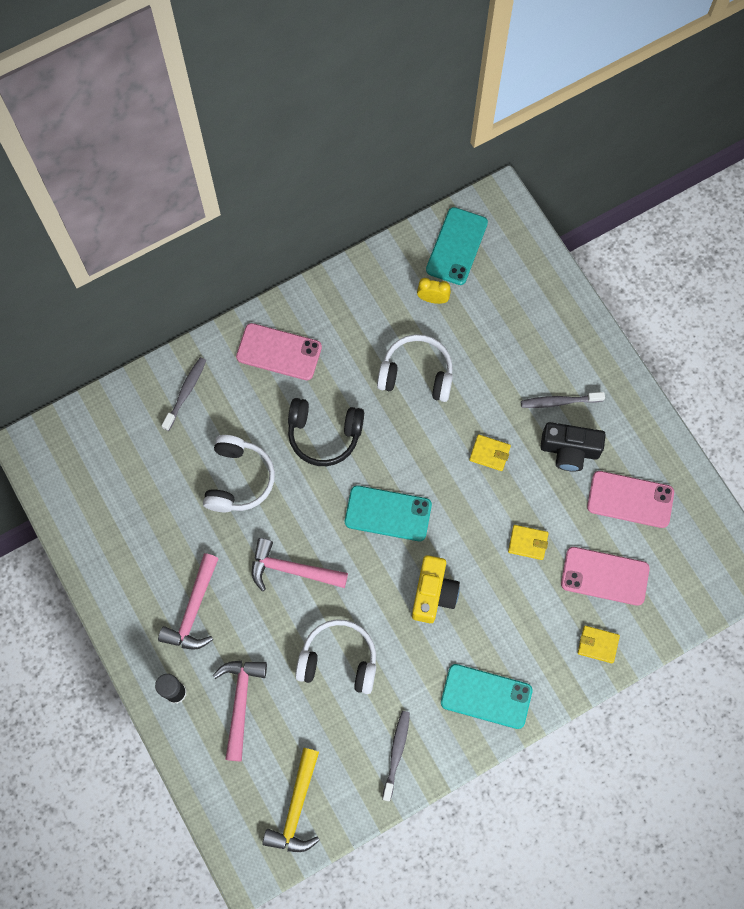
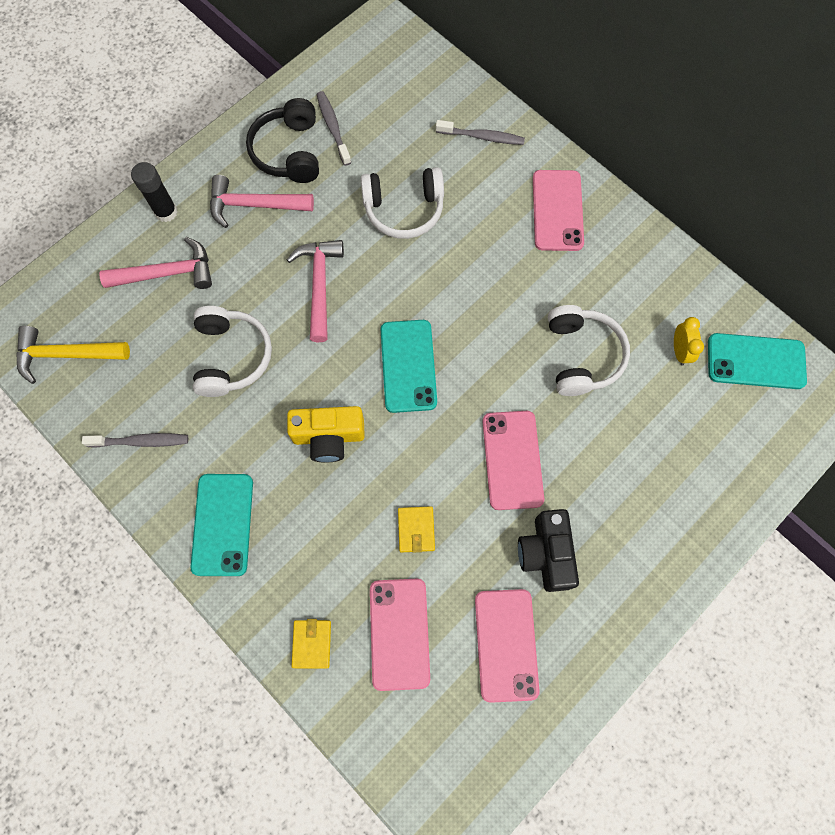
camera: 75 degrees right, 0 degrees up
black headphones [288,398,364,466] -> black headphones moved to [246,98,319,183]
yellow wallet [469,434,511,471] -> pink phone [483,411,544,510]
grey toothbrush [521,392,605,408] -> grey toothbrush moved to [317,91,351,166]

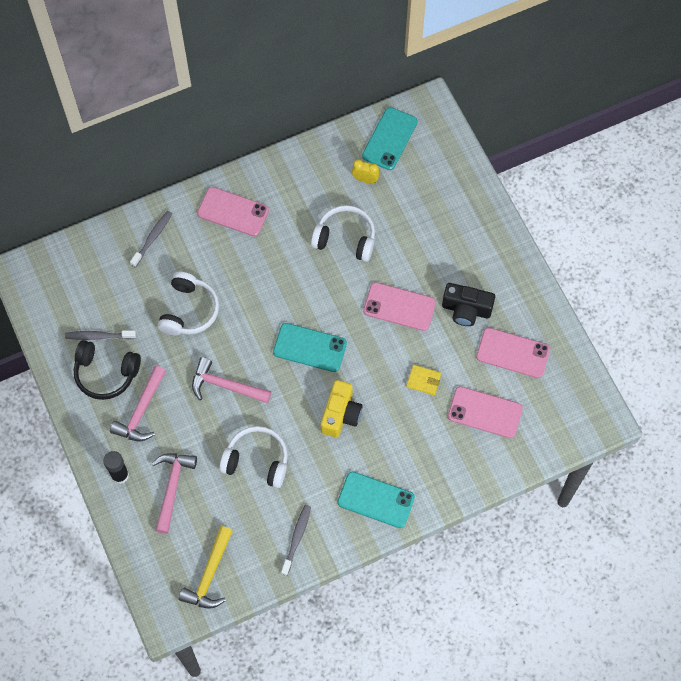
camera: 70 degrees left, 5 degrees down
yellow wallet [292,619,331,669] -> none

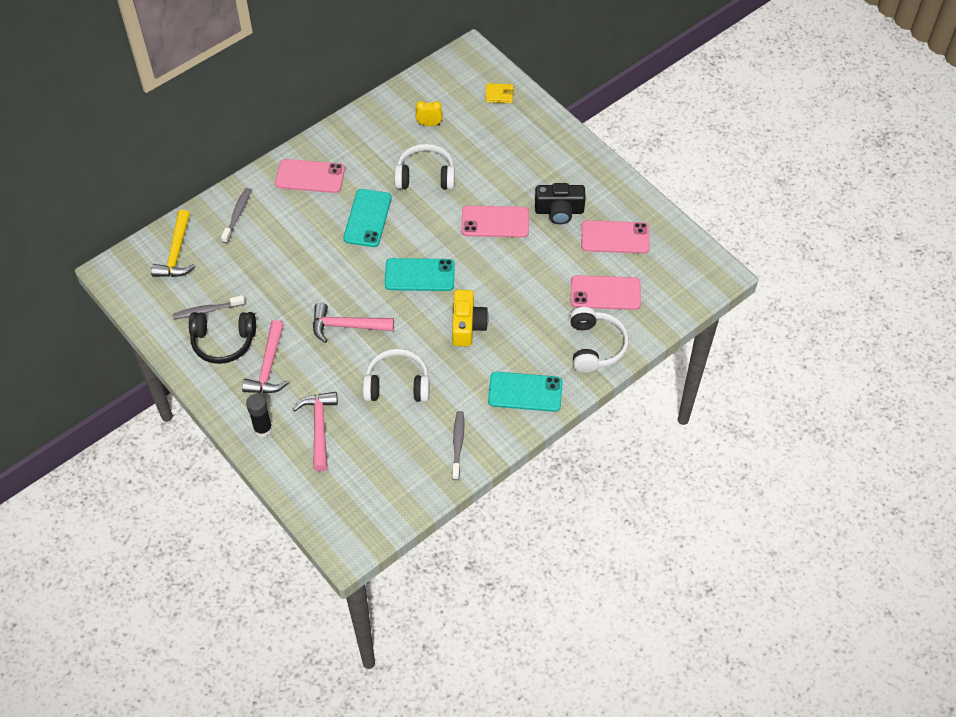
camera: 15 degrees left, 10 degrees down
white headphones [158,272,219,335] -> white headphones moved to [570,307,629,373]
yellow hammer [179,526,233,609] -> yellow hammer moved to [151,210,196,277]
turquoise phone [362,107,418,170] -> turquoise phone moved to [343,189,391,247]
yellow wallet [406,365,441,395] -> yellow wallet moved to [485,83,514,103]

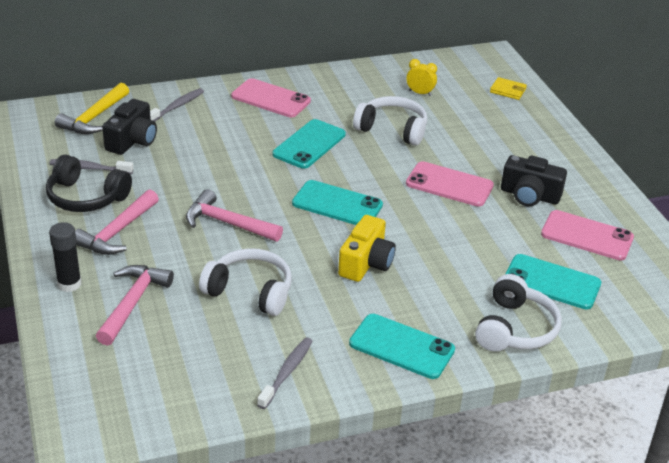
camera: 20 degrees right, 20 degrees down
pink phone [571,275,641,310] -> turquoise phone [505,254,601,309]
none -> black camera [102,99,157,155]

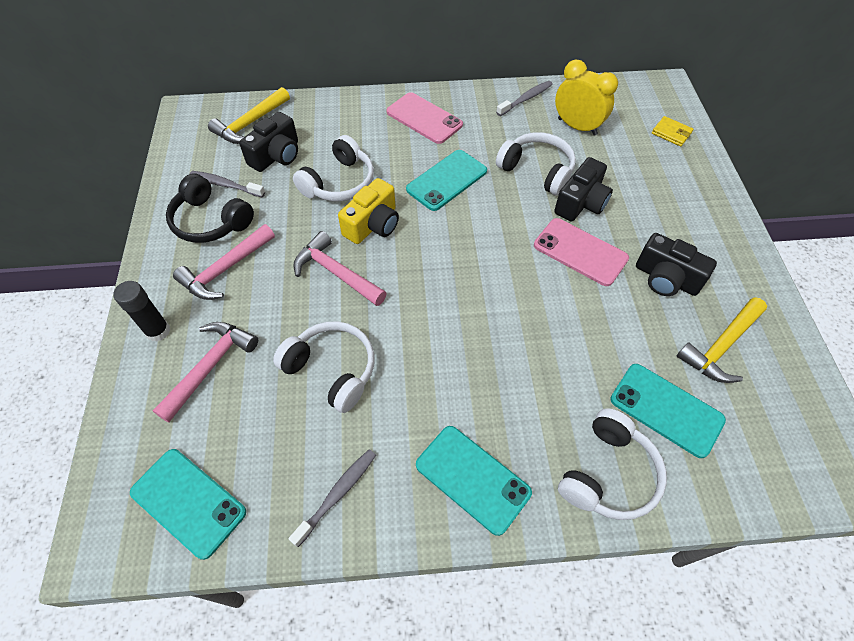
camera: 15 degrees right, 20 degrees up
grey toothbrush [150,88,204,122] -> grey toothbrush moved to [496,81,553,116]
turquoise phone [292,180,383,225] -> turquoise phone moved to [130,449,246,560]
yellow camera [338,215,396,282] -> yellow camera moved to [338,178,399,244]
yellow clock [407,59,437,96] -> yellow clock [555,60,618,136], size x1.78
pink phone [541,210,634,261] -> yellow hammer [677,297,767,383]
none -> white headphones [293,135,374,201]
none -> black camera [554,157,613,222]

